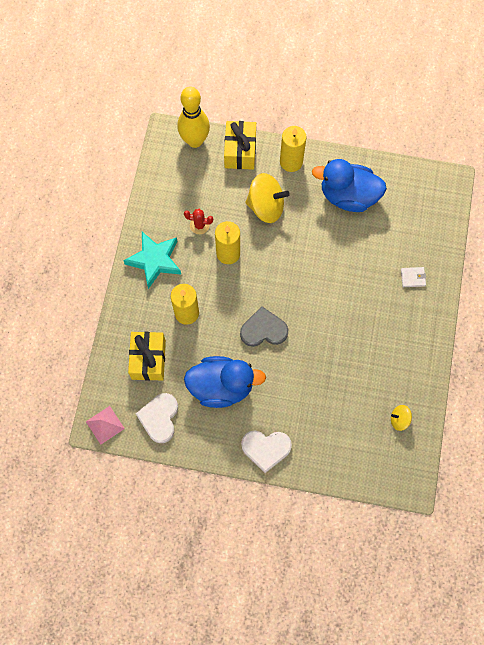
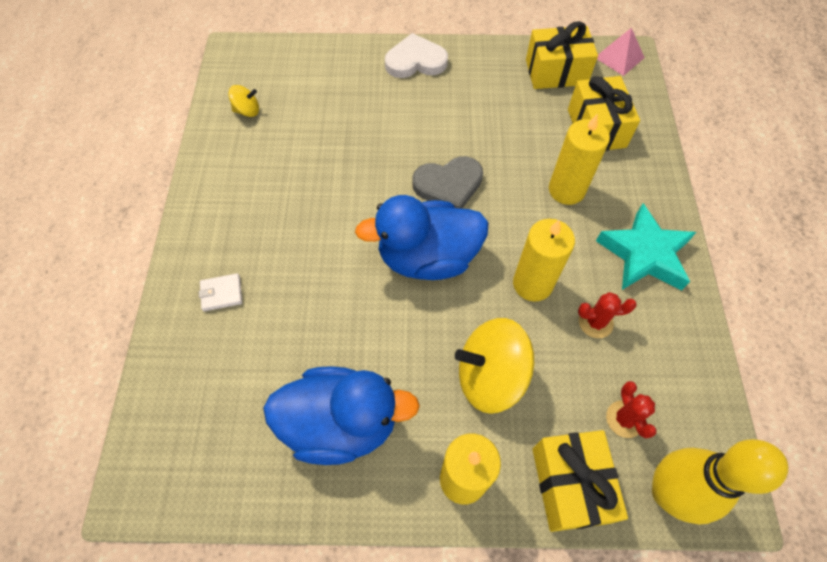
camera: 170 degrees right, 10 degrees down
white heart [136,393,178,443] -> yellow gift [526,21,598,89]
blue duck [184,356,266,408] -> blue duck moved to [355,195,489,280]
none -> red cactus [606,381,657,438]

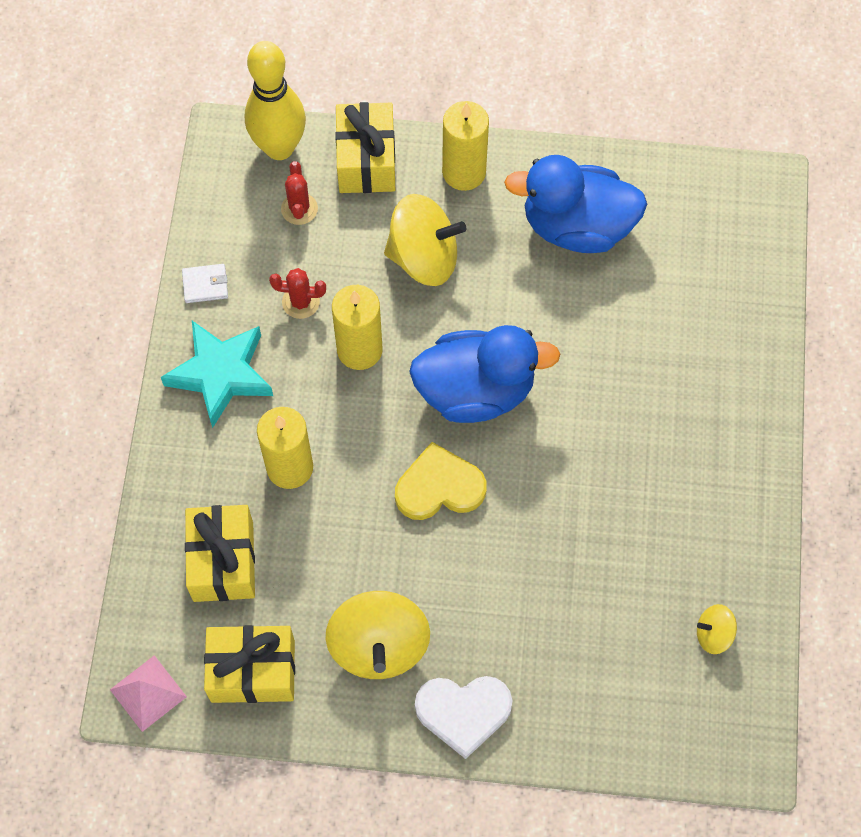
camera: 175 degrees left, 5 degrees up
white wallet [199,273,242,311] -> white wallet moved to [182,264,228,303]
grey heart [412,156,483,209] -> yellow heart [395,442,487,520]
none -> yellow spinning top [326,591,430,679]

